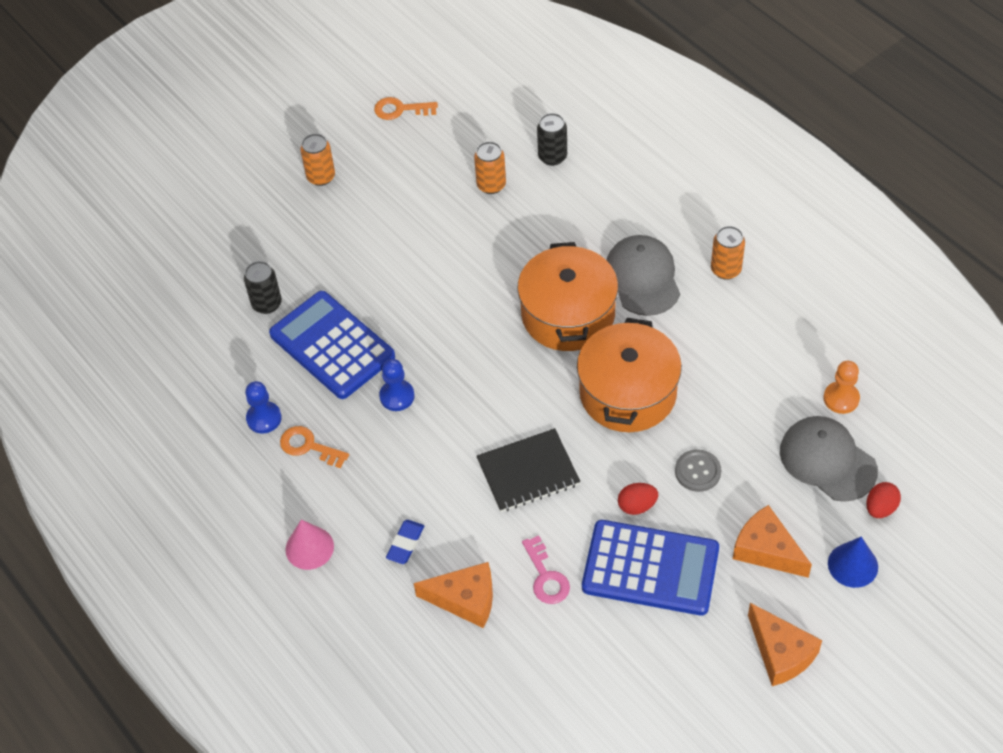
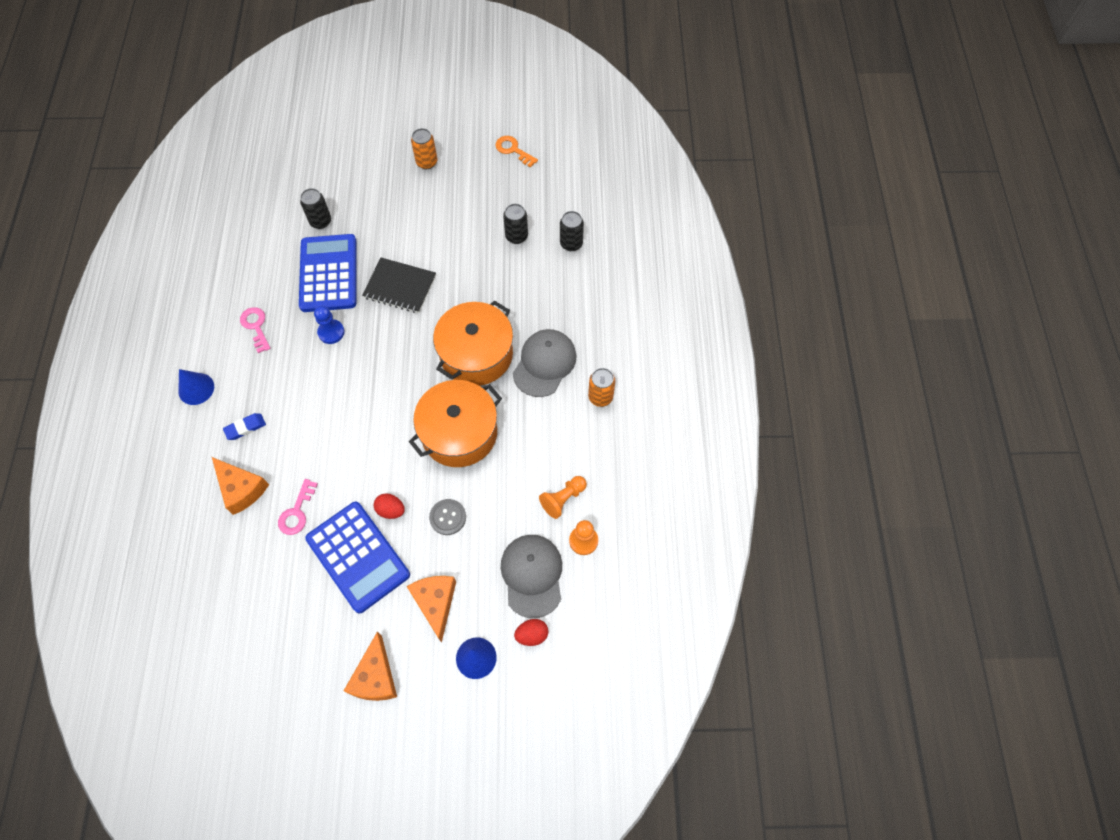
camera: 35 degrees right, 10 degrees up
blue pawn [245,381,282,434] -> none
orange key [280,426,349,468] -> pink key [240,307,271,353]
pink cone [285,519,334,570] -> blue cone [178,369,214,405]
orange can [474,141,506,194] -> black can [503,204,528,244]
black notebook [476,428,580,512] -> black notebook moved to [362,258,436,313]
none -> orange pawn [539,476,587,519]

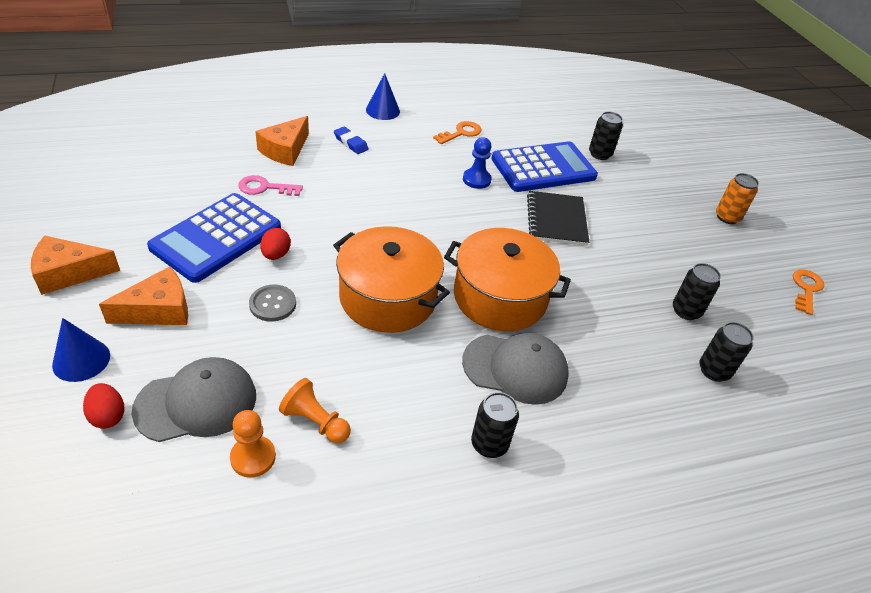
camera: 70 degrees right, 20 degrees down
pink key [240,307,271,353] -> orange key [433,121,481,144]
orange can [588,368,615,407] -> black can [471,392,519,458]

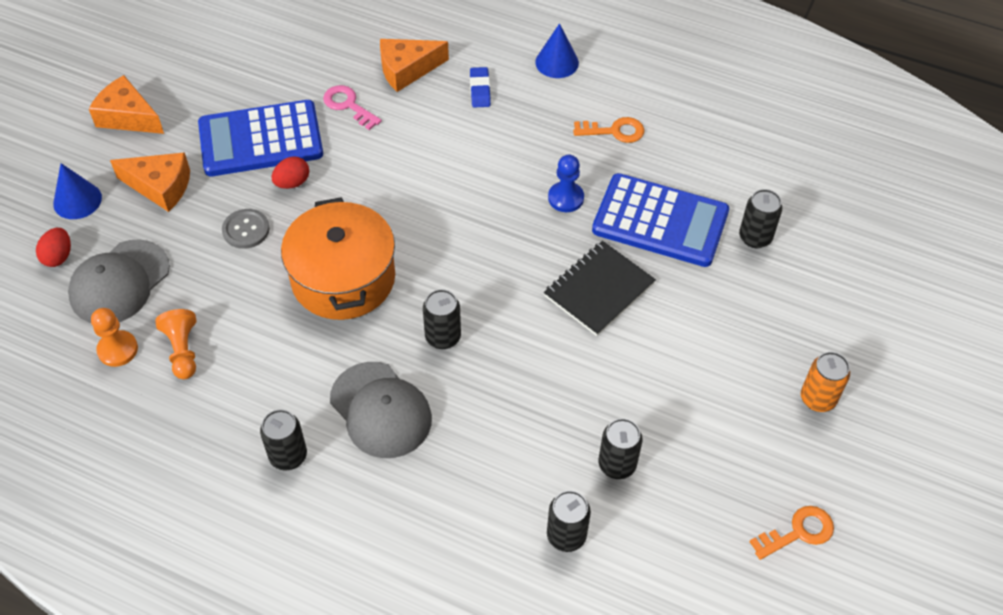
camera: 45 degrees right, 10 degrees up
grey cap [132,357,256,442] -> grey cap turned 105 degrees clockwise [68,240,170,323]
orange pot [444,228,571,331] -> black can [423,289,461,349]

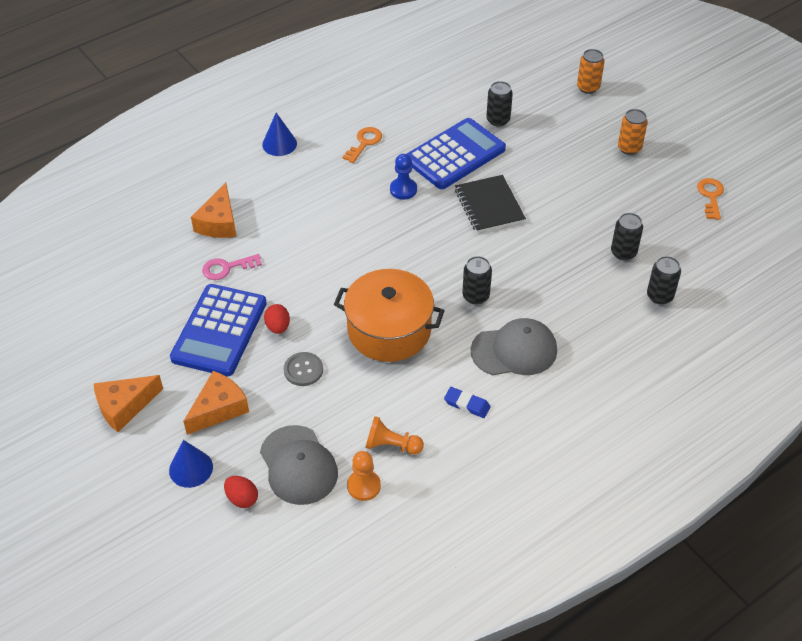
camera: 60 degrees left, 5 degrees down
black can [260,409,307,470] -> none
blue eraser [470,67,491,107] -> blue eraser moved to [444,387,491,418]
none -> orange can [577,49,605,94]

